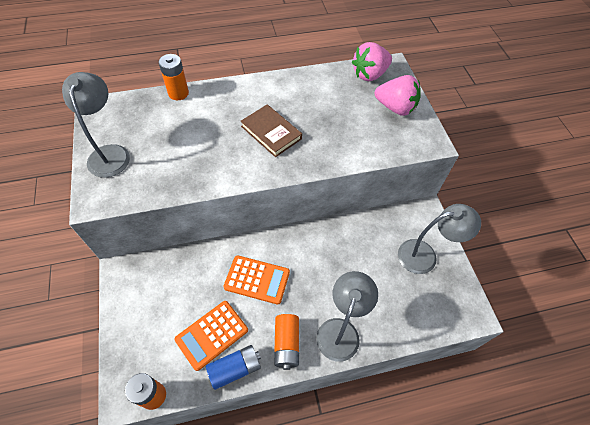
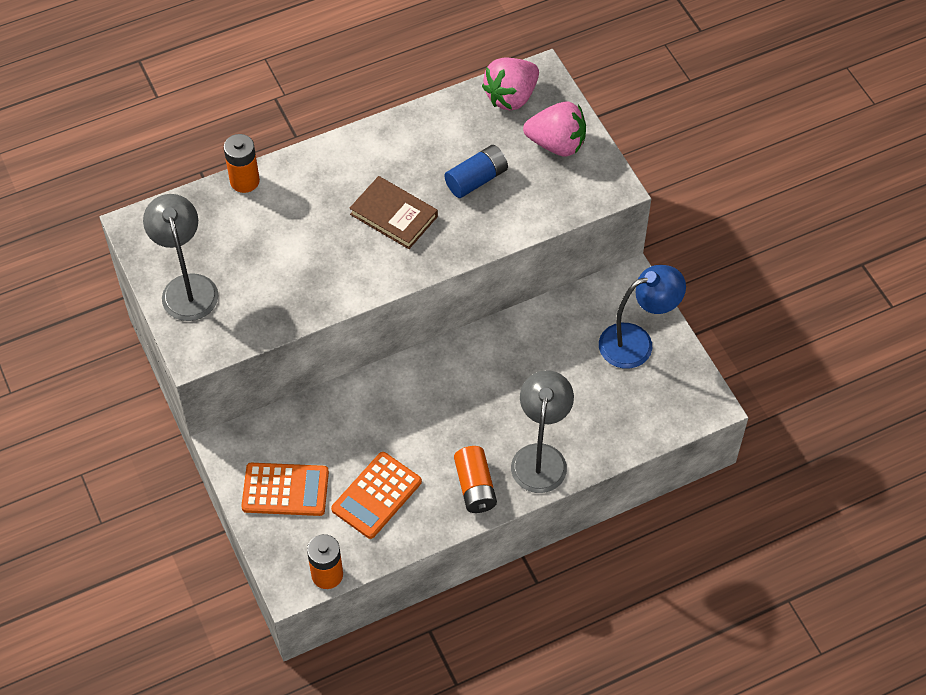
camera: 10 degrees left, 0 degrees up
blue battery [206,345,261,390] -> blue battery moved to [445,145,508,198]
orange calculator [223,255,290,305] -> orange calculator moved to [241,463,329,516]
grey lamp [398,204,481,274] -> blue lamp [599,265,686,369]

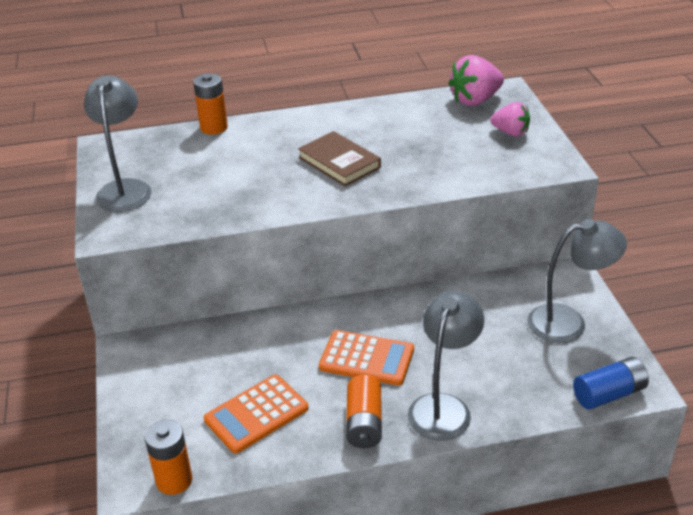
camera: 15 degrees right, 20 degrees down
orange calculator [241,463,329,516] -> orange calculator moved to [319,330,414,385]
blue battery [445,145,508,198] -> blue battery moved to [573,357,649,409]
pink strawberry [523,102,586,156] -> pink strawberry [490,102,530,136], size x0.65
blue lamp [599,265,686,369] -> grey lamp [527,219,627,343]

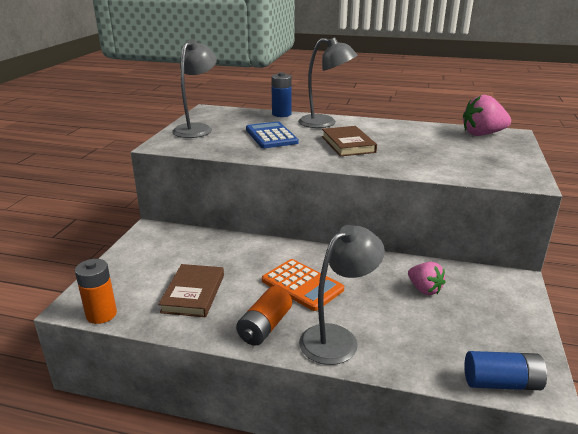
camera: 25 degrees right, 10 degrees down
orange battery [193,73,228,135] -> blue battery [271,72,292,117]
orange calculator [204,375,308,454] -> brown book [158,264,224,317]
pink strawberry [490,102,530,136] -> pink strawberry moved to [408,262,446,295]
grey lamp [527,219,627,343] -> grey lamp moved to [298,37,357,128]
none -> blue calculator [246,122,299,148]

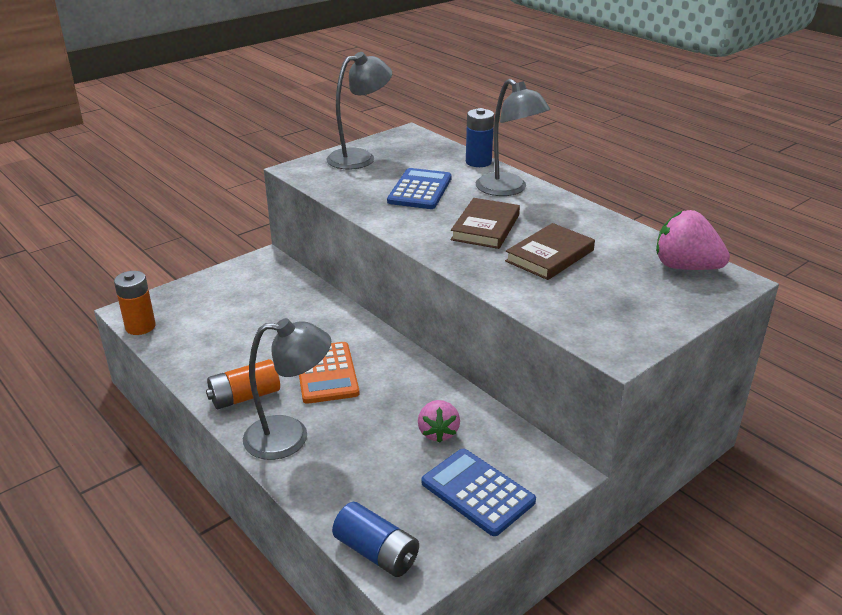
camera: 35 degrees right, 5 degrees up
brown book [158,264,224,317] -> brown book moved to [505,223,595,280]
none -> blue calculator [421,449,536,536]

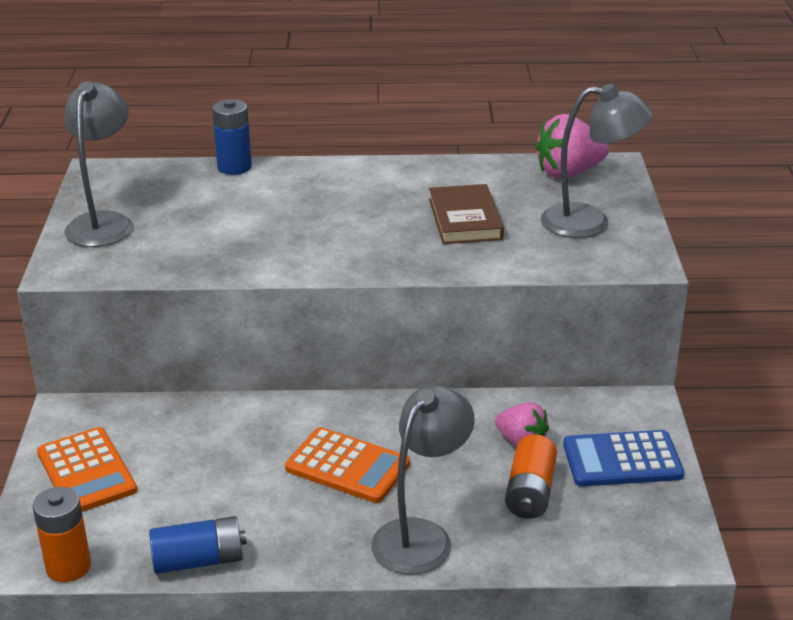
camera: 50 degrees left, 0 degrees up
orange battery [206,359,280,409] -> orange battery moved to [505,434,557,519]
blue battery [332,502,419,577] -> blue battery moved to [149,516,247,574]
blue calculator [387,168,452,209] -> none
brown book [451,198,520,249] -> none
grey lamp [476,79,551,196] -> grey lamp moved to [541,84,653,238]
none -> orange calculator [37,427,137,512]

